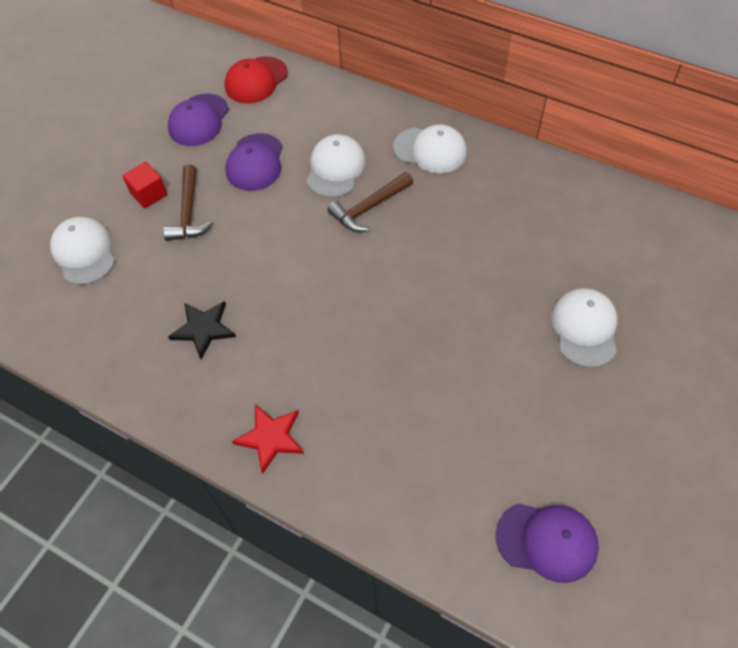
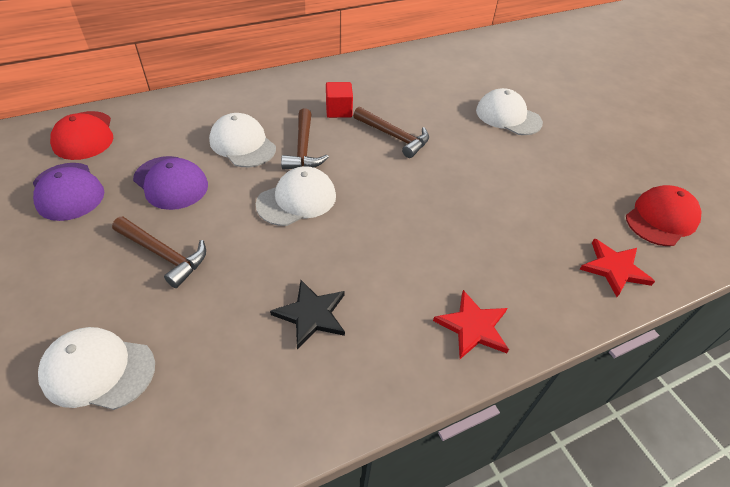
camera: 60 degrees left, 10 degrees down
red cube [123,162,167,208] -> red cube moved to [326,82,353,118]
white cap [393,124,467,173] -> white cap moved to [256,166,336,226]
purple cap [496,503,599,583] -> red cap [626,185,701,246]
none -> brown hammer [353,107,429,158]
none -> red star [580,238,655,297]

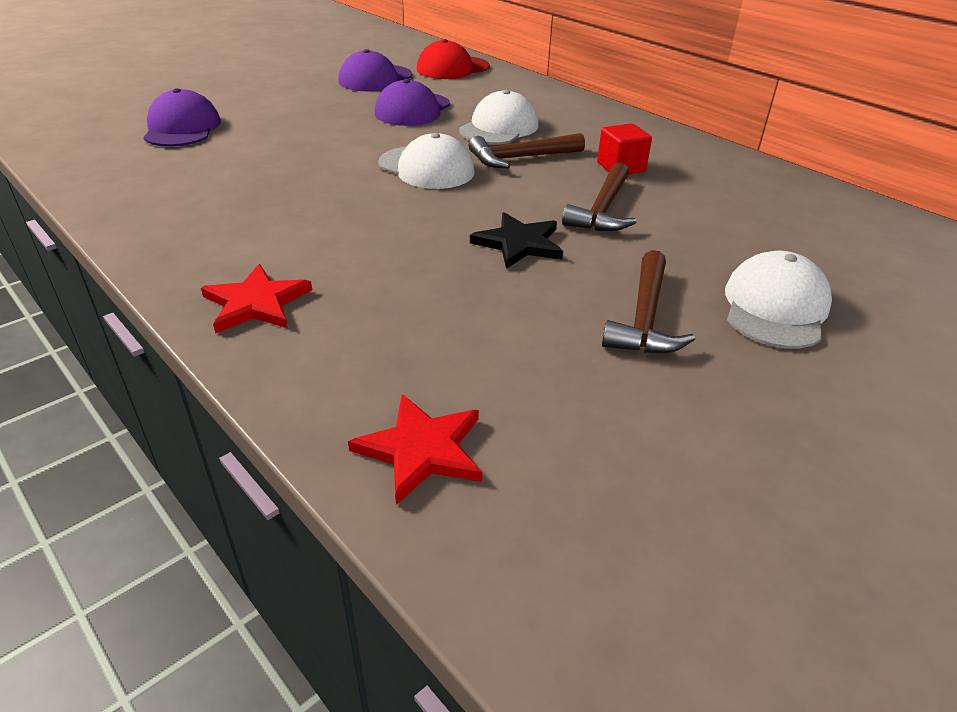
camera: 75 degrees right, 10 degrees down
white cap [38,327,155,410] -> purple cap [143,88,221,147]
brown hammer [112,217,206,288] -> brown hammer moved to [602,250,695,354]
black star [270,280,345,349] -> black star moved to [470,212,563,269]
red cap [626,185,701,246] -> none

